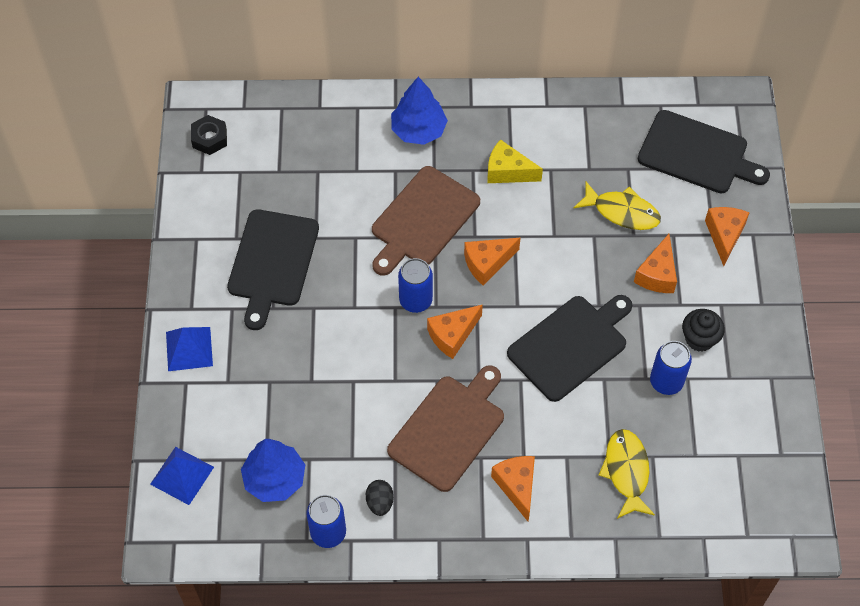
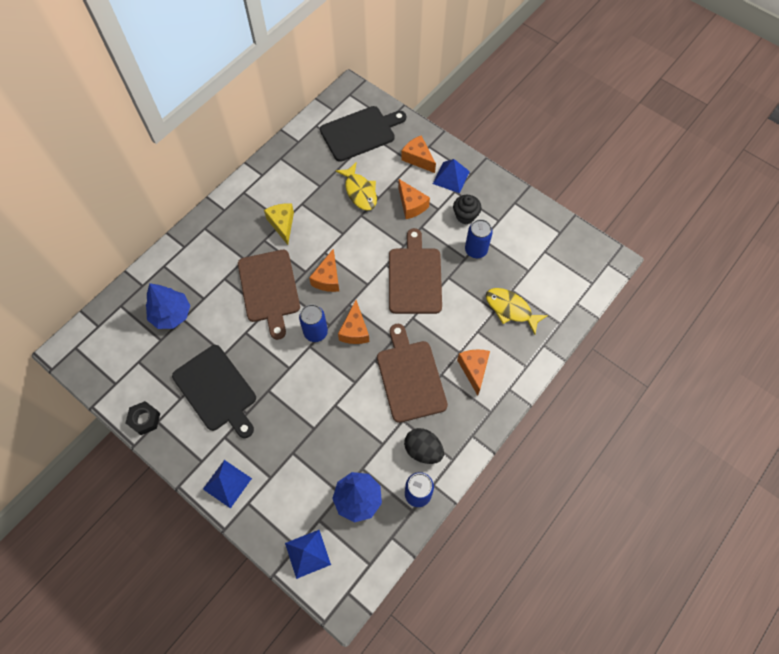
camera: 50 degrees left, 5 degrees up
black nut [191,115,227,155] -> black nut moved to [125,401,160,435]
black egg [366,480,394,516] -> black egg [404,428,444,464], size x1.53
blue tree [391,77,448,145] -> blue tree moved to [146,283,190,329]
yellow cheese [487,139,543,183] -> yellow cheese turned 105 degrees clockwise [264,203,294,245]
orange cheese [491,456,535,521] -> orange cheese turned 60 degrees clockwise [457,349,490,395]
black cutting board [507,295,633,402] -> brown cutting board [389,228,442,314]
yellow fish [574,182,661,230] -> yellow fish turned 90 degrees clockwise [336,163,377,211]
none -> blue pyramid [433,159,470,193]

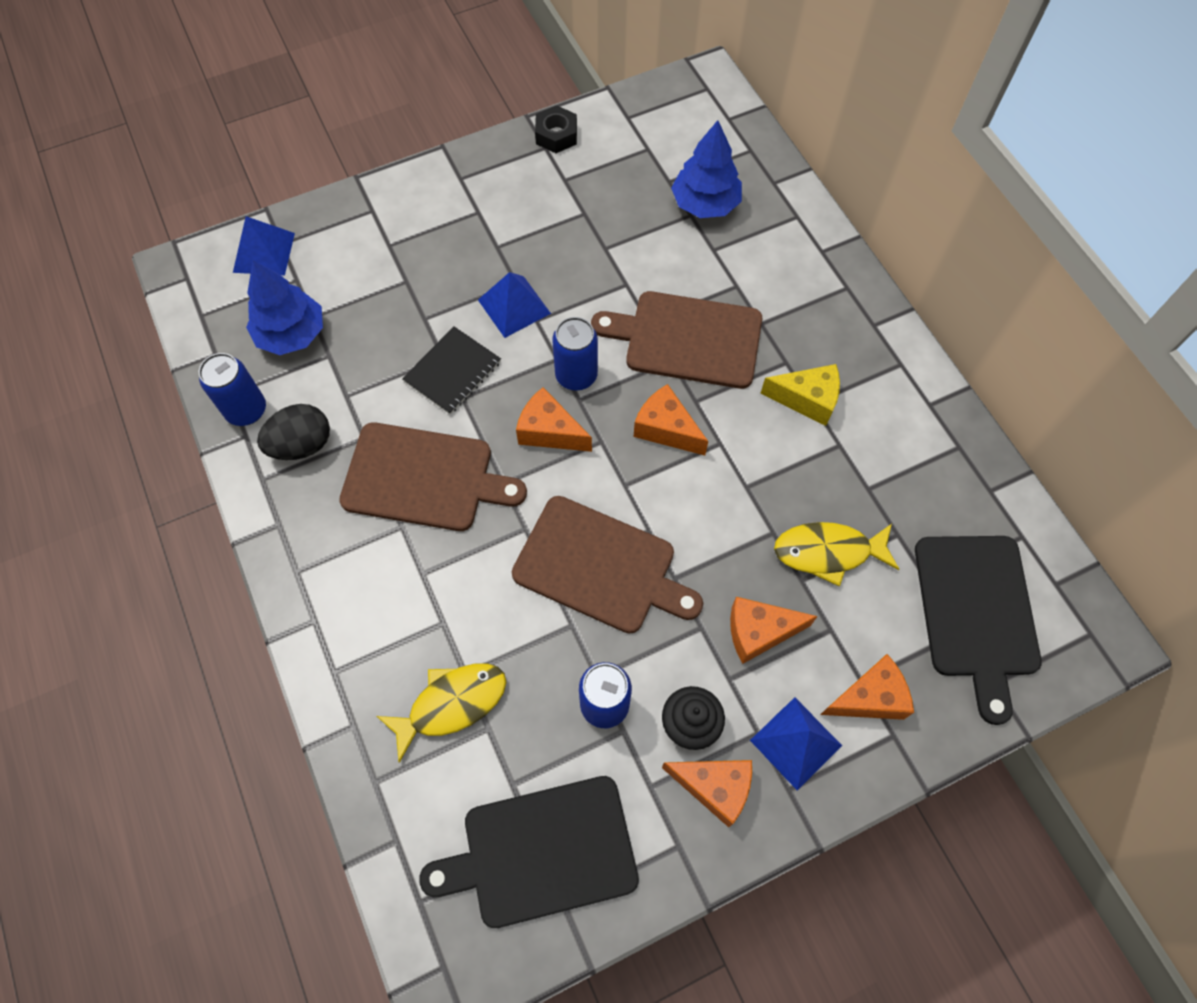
camera: 115 degrees right, 0 degrees up
black cutting board [172,345,256,438] -> black cutting board moved to [419,776,639,928]
blue pyramid [203,460,252,509] -> blue pyramid moved to [478,272,551,338]
orange cheese [457,349,490,395] -> orange cheese moved to [662,760,752,827]
none -> black notebook [402,326,501,415]

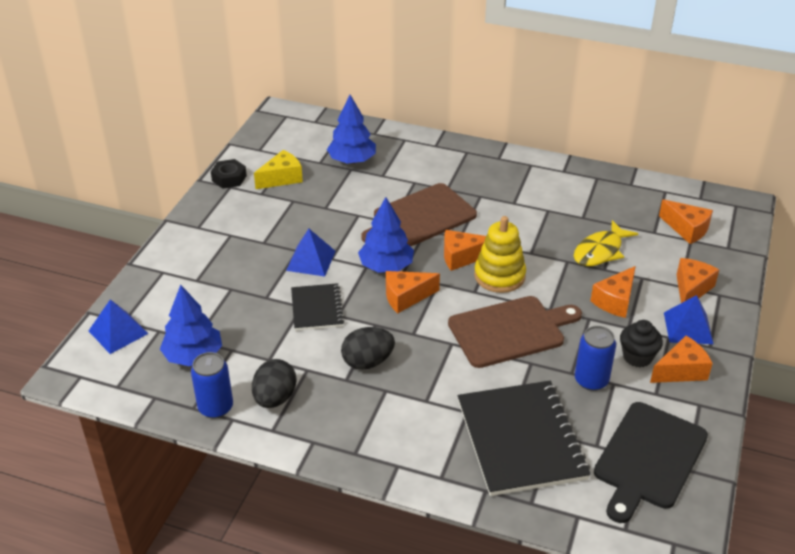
camera: 45 degrees left, 25 degrees down
brown cutting board [339,422,527,531] -> black egg [341,327,395,370]
yellow fish [377,663,506,763] -> black notebook [458,381,591,496]
blue can [552,317,598,391] -> blue tree [358,197,414,273]
yellow cheese [760,364,840,426] -> yellow cheese moved to [254,150,303,189]
black cutting board [915,536,1042,725] -> orange cheese [659,199,713,244]
none -> yellow stacking toy [474,216,526,293]

